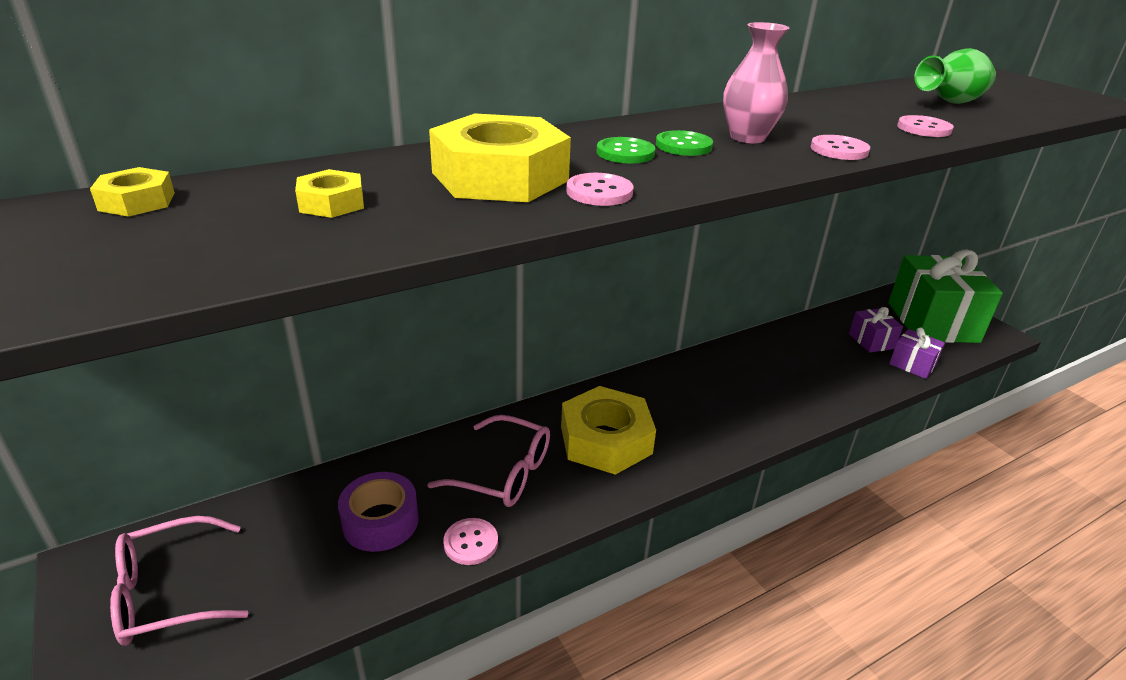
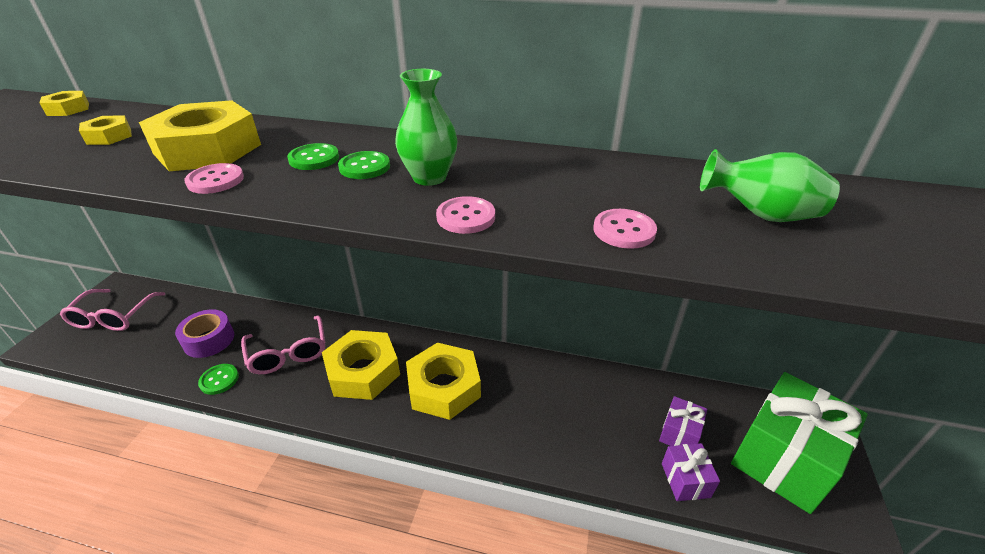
camera: 45 degrees right, 5 degrees up
pink glasses [110,516,248,646] -> pink glasses turned 105 degrees counterclockwise [60,289,165,331]
pink button [443,518,498,565] -> green button [198,364,239,395]
pink vase [723,22,789,143] -> green vase [395,69,458,186]
none -> yellow nut [406,343,481,420]

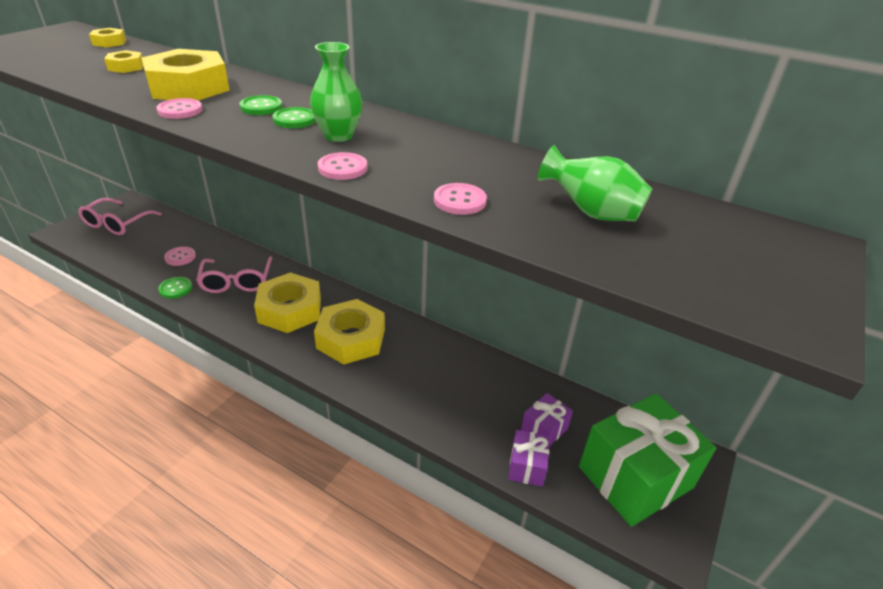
camera: 15 degrees right, 0 degrees up
purple tape [175,309,234,358] -> pink button [164,246,196,266]

